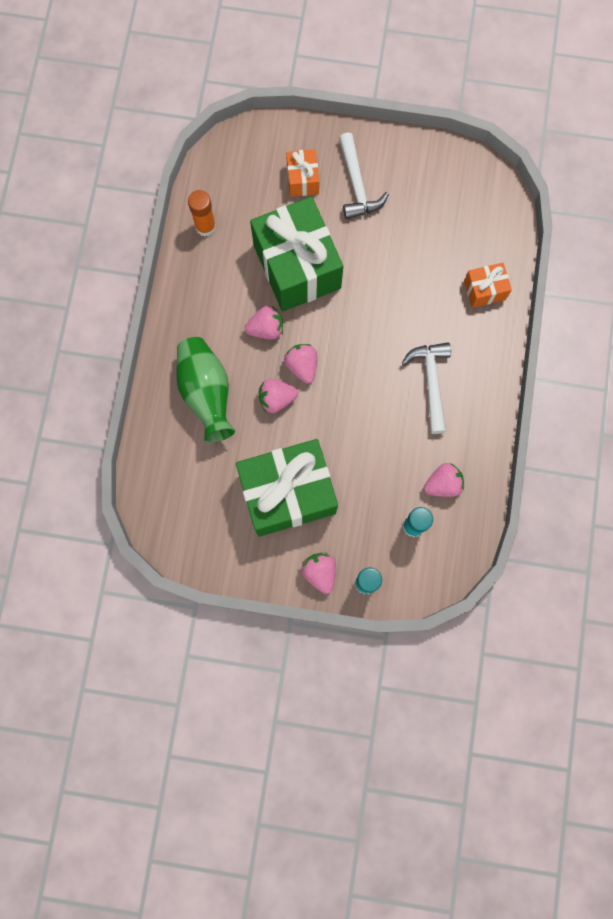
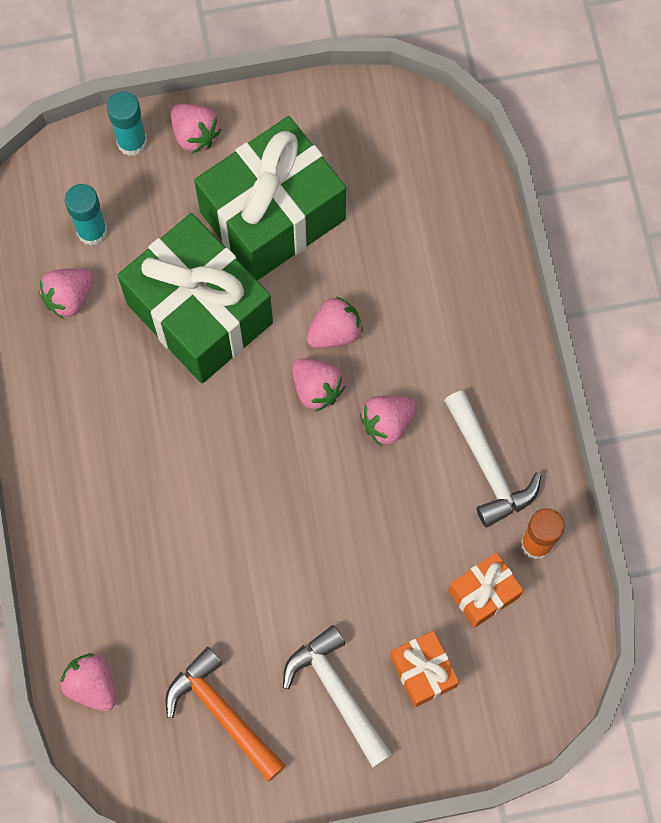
camera: 160 degrees right, 5 degrees down
green vase [176,337,235,443] -> none
green gift [250,197,343,311] -> green gift moved to [117,213,273,383]
white hammer [402,342,451,434] -> white hammer moved to [444,390,541,528]
orange gift [464,263,512,308] -> orange gift moved to [448,552,524,628]
none -> pink strawberry [61,653,115,711]
none -> orange hammer [166,647,286,782]

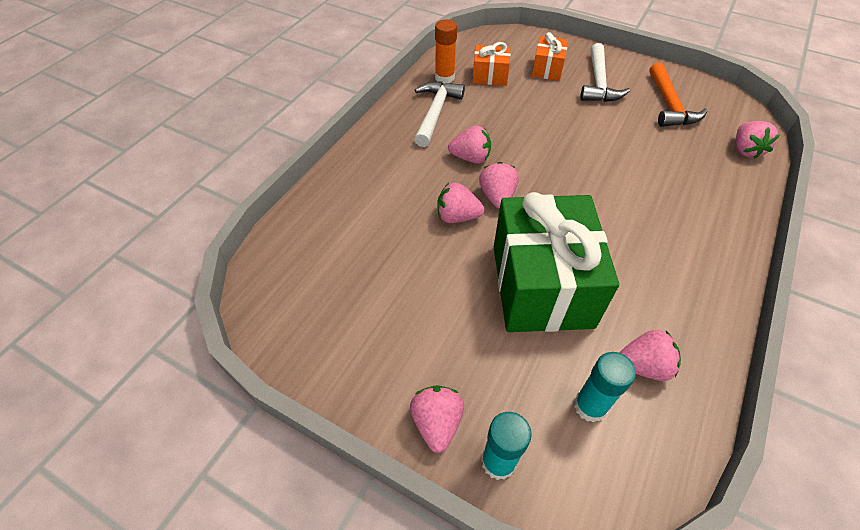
camera: 140 degrees left, 20 degrees down
green gift [194,116,346,281] -> none

